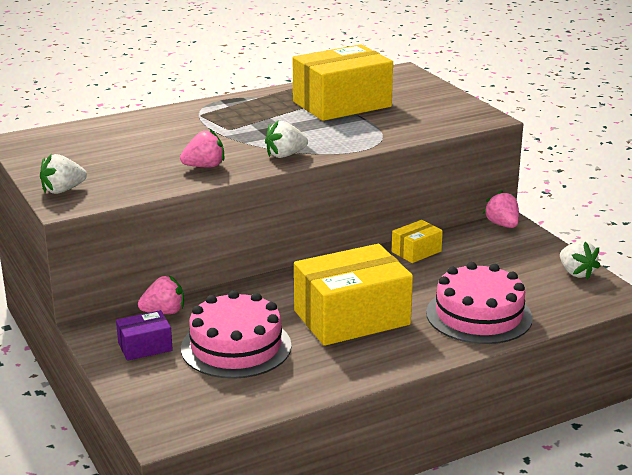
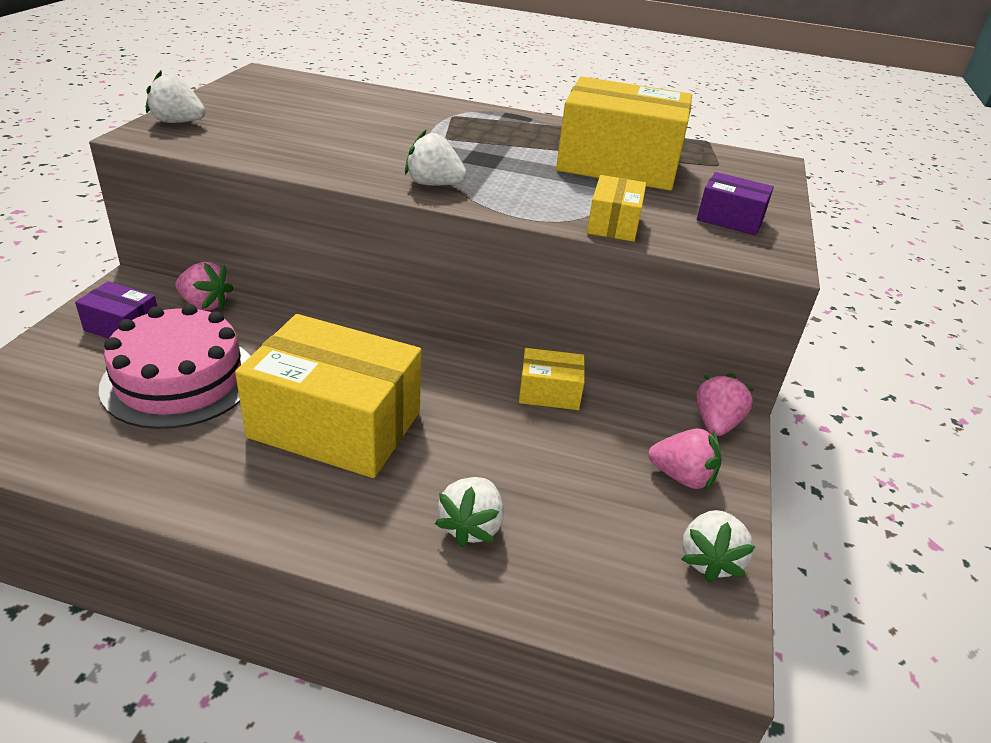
camera: 40 degrees right, 10 degrees up
pink strawberry [180,129,225,167] -> pink strawberry moved to [648,429,721,491]
pink cake [426,262,533,344] -> white strawberry [435,477,504,548]
none -> yellow box [587,175,646,242]
none -> purple box [697,172,774,235]

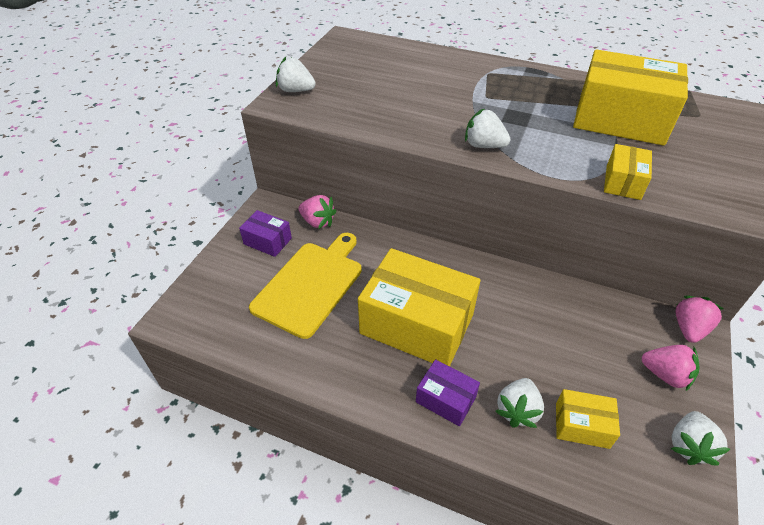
camera: 10 degrees right, 10 degrees up
pink cake [99,304,250,429] -> yellow cutting board [249,233,362,339]
yellow box [519,348,585,410] -> yellow box moved to [556,389,620,449]
purple box [697,172,774,235] -> purple box moved to [416,359,480,426]

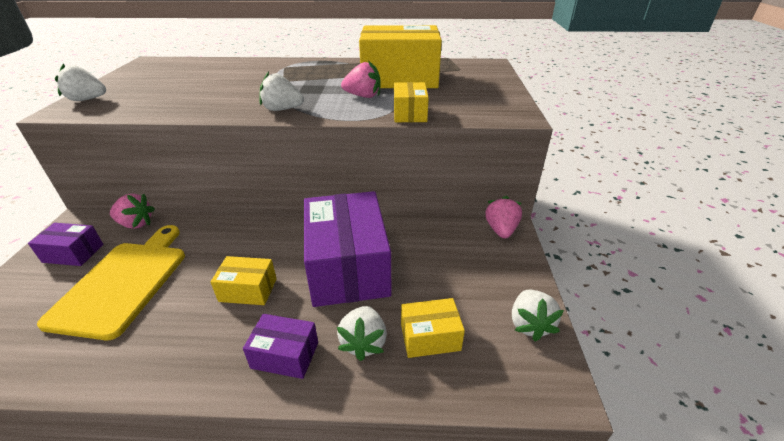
camera: 20 degrees left, 10 degrees down
yellow box [358,248,480,366] -> yellow box [211,256,277,305], size x0.47
pink strawberry [642,345,700,391] -> pink strawberry moved to [341,60,380,98]
none -> purple box [304,191,392,307]

